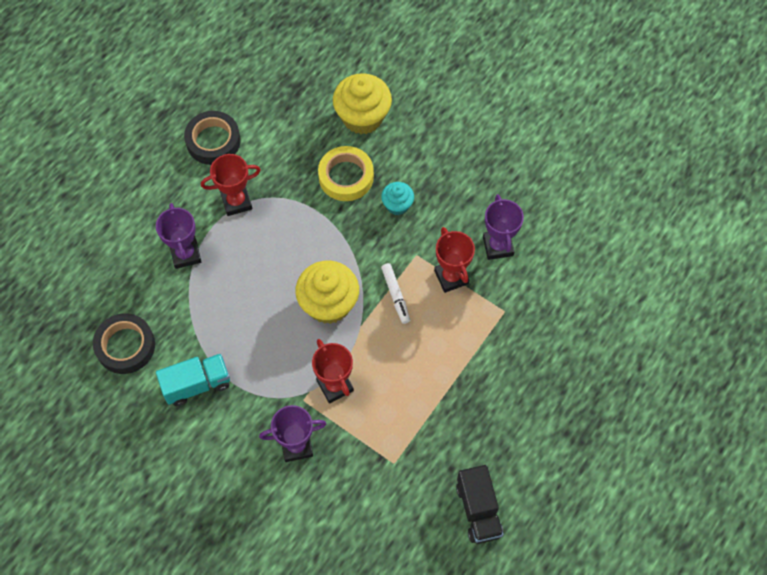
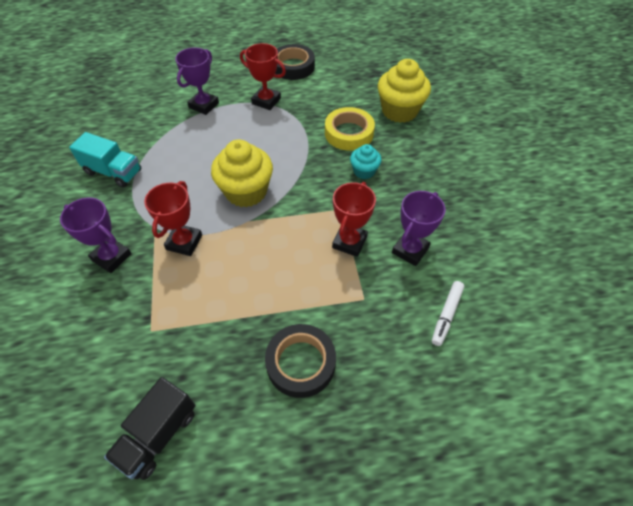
camera: 45 degrees right, 10 degrees down
black tape [93,313,155,374] -> black tape moved to [265,324,336,398]
white marker [381,263,410,324] -> white marker moved to [432,281,464,346]

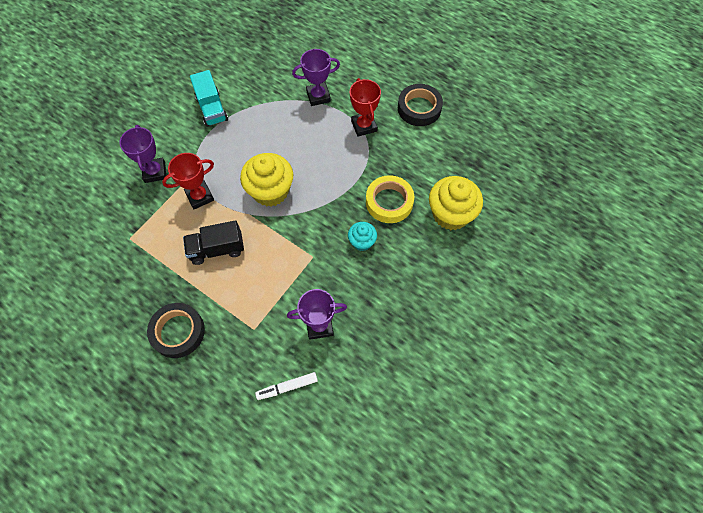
camera: 45 degrees right, 10 degrees up
black truck [104,377,196,480] -> black truck moved to [183,220,244,265]
red trophy [332,182,376,257] -> none

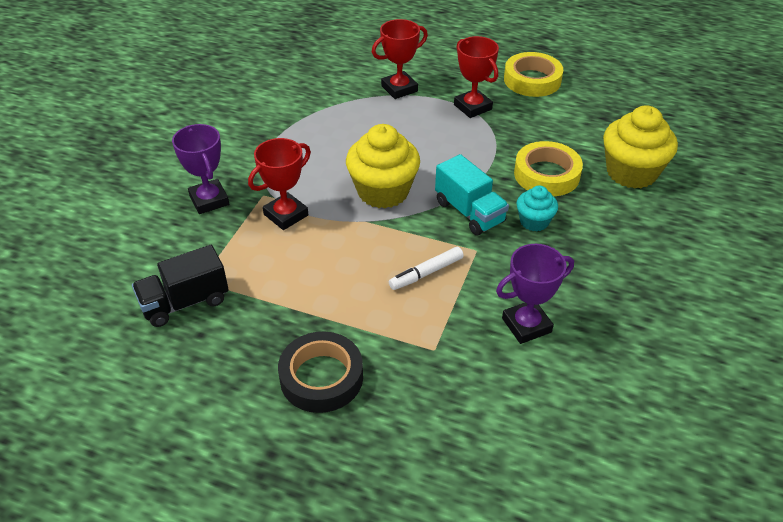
camera: 15 degrees left, 20 degrees down
black truck [183,220,244,265] -> black truck moved to [132,245,229,327]
turquoise truck [190,70,228,127] -> turquoise truck moved to [435,154,509,235]
white marker [255,372,318,400] -> white marker moved to [389,247,464,290]
purple trophy [292,49,340,106] -> red trophy [372,19,428,99]
black tape [398,84,443,126] -> yellow tape [504,52,563,97]

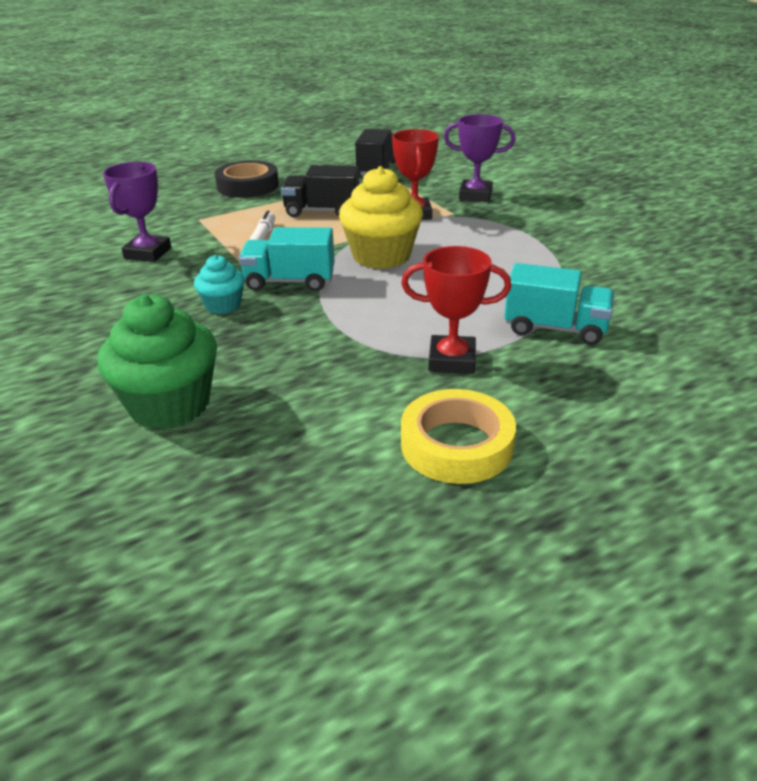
camera: 130 degrees right, 10 degrees down
red trophy [372,19,428,99] -> turquoise truck [504,263,614,345]
yellow tape [514,141,583,196] -> none
yellow cupcake [603,106,678,189] -> green cupcake [97,294,217,429]
none -> black truck [281,165,360,217]

